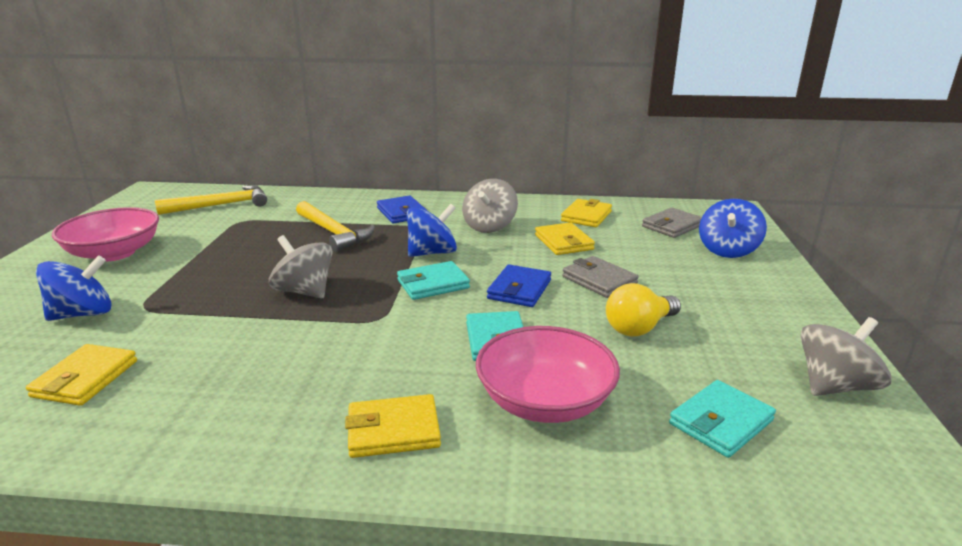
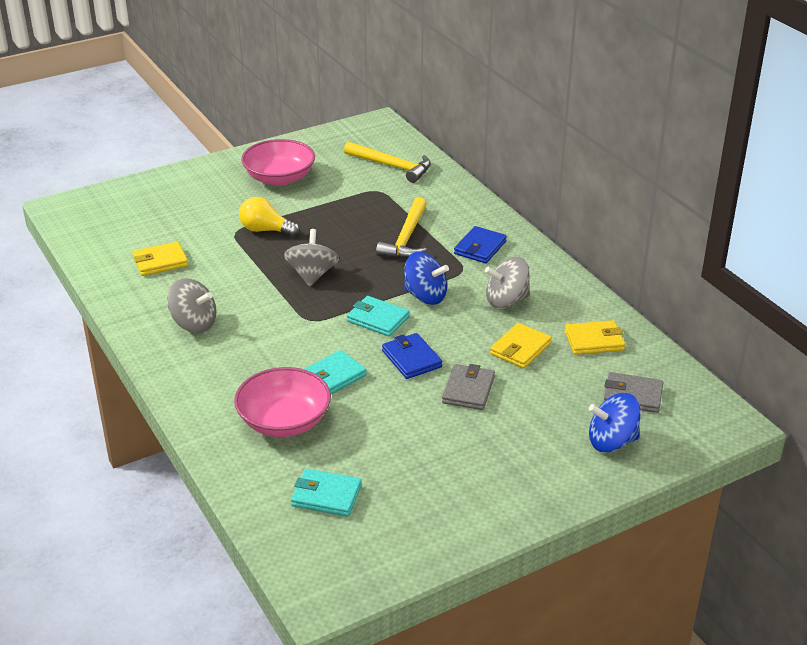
camera: 55 degrees right, 10 degrees up
blue spinning top [36,255,111,321] -> none
yellow wallet [345,394,441,458] -> none
blue wallet [487,264,551,307] -> blue wallet turned 75 degrees clockwise [382,333,442,379]
yellow light bulb [606,283,681,337] -> yellow light bulb moved to [239,197,300,237]
grey spinning top [800,317,891,396] -> grey spinning top moved to [167,278,216,333]

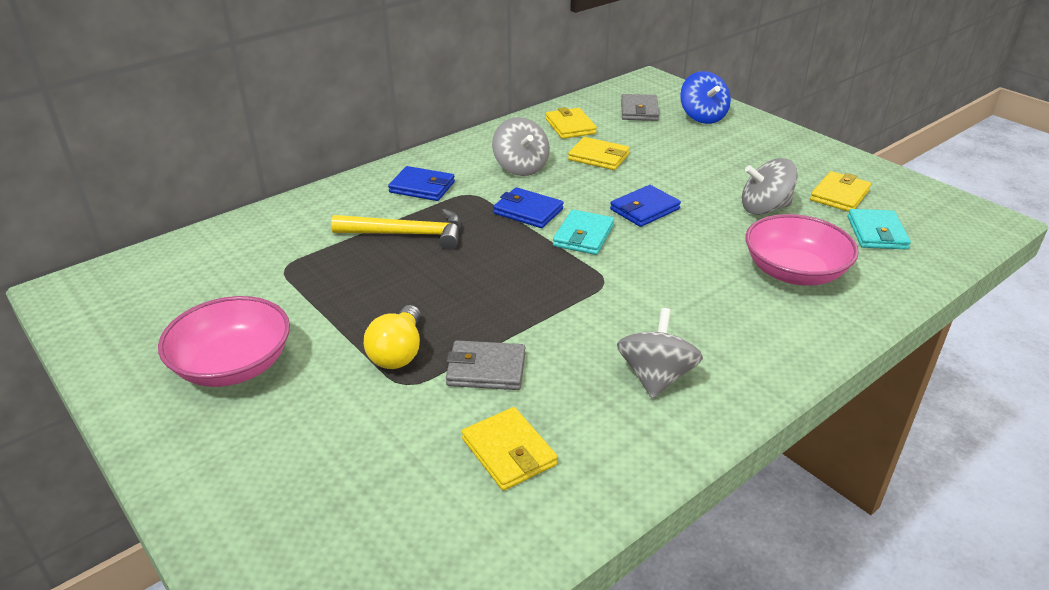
camera: 100 degrees left, 0 degrees up
grey spinning top [284,229,339,287] -> grey spinning top moved to [742,158,798,215]
turquoise wallet [304,350,366,394] -> none
yellow hammer [344,142,431,183] -> none
blue spinning top [404,252,449,305] -> blue wallet [493,187,564,228]
grey wallet [442,364,495,410] -> grey wallet moved to [446,340,525,390]
none -> yellow wallet [810,171,871,212]

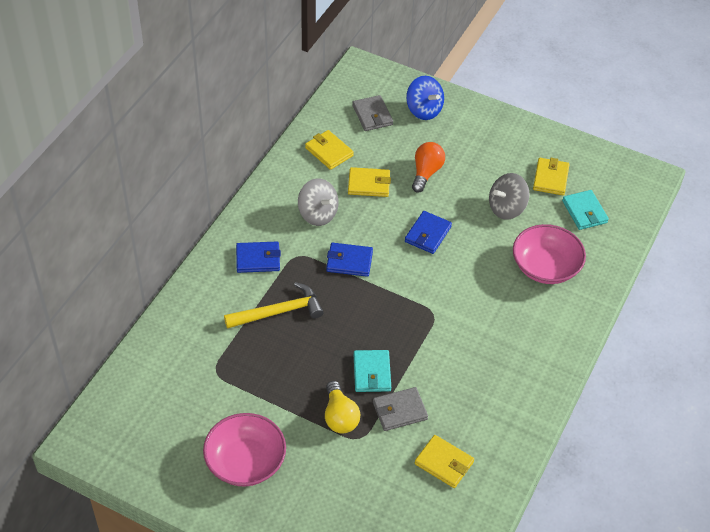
camera: 25 degrees left, 15 degrees up
turquoise wallet [553,210,614,255] -> turquoise wallet moved to [354,350,391,392]
grey spinning top [617,308,703,399] -> none
none -> orange light bulb [412,142,445,193]

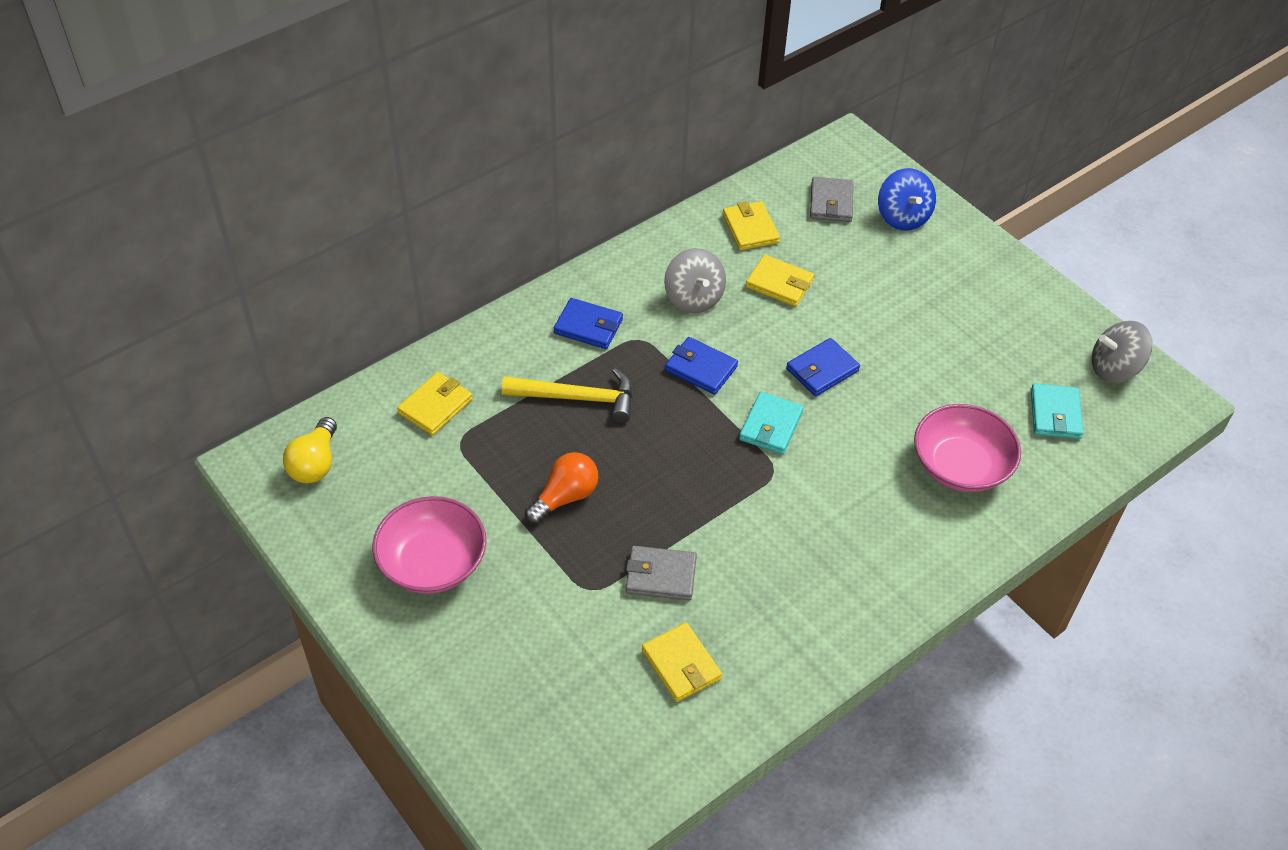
camera: 25 degrees right, 0 degrees up
yellow light bulb [325,381,361,434] -> yellow light bulb moved to [283,417,337,483]
turquoise wallet [354,350,391,392] -> turquoise wallet moved to [739,392,804,454]
orange light bulb [412,142,445,193] -> orange light bulb moved to [525,452,599,524]
grey spinning top [489,173,529,220] -> grey spinning top moved to [1092,321,1153,383]
yellow wallet [533,158,570,195] -> yellow wallet moved to [397,372,472,435]

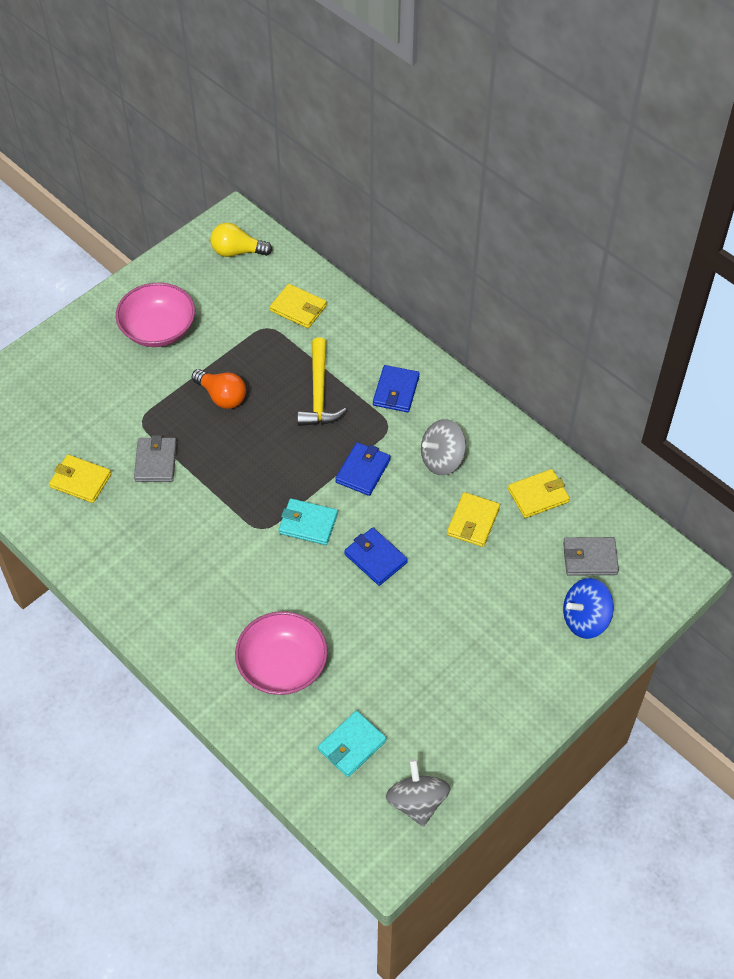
camera: 85 degrees right, 5 degrees up
yellow wallet [642,623,722,702] -> yellow wallet turned 60 degrees clockwise [49,455,111,503]
turquoise wallet [1031,383,1084,439] -> turquoise wallet turned 45 degrees counterclockwise [318,711,387,777]

